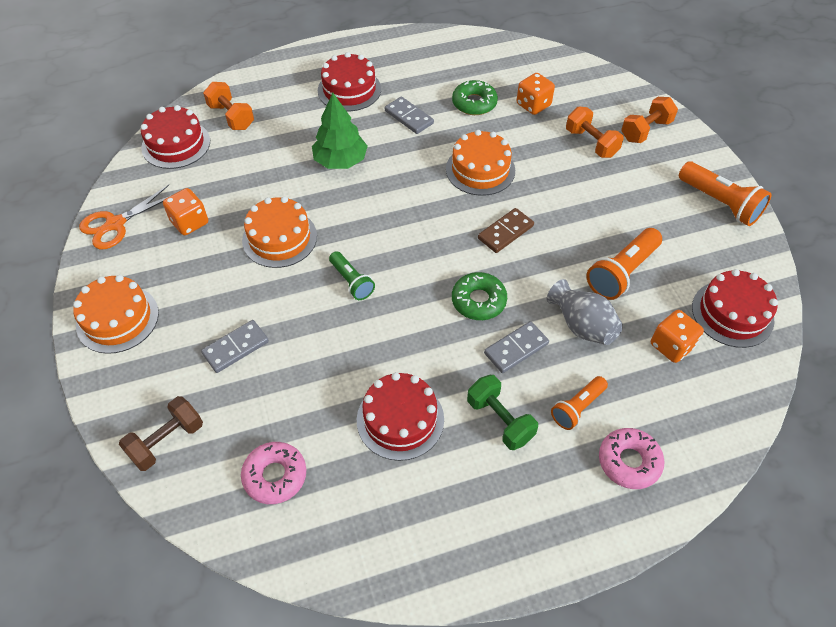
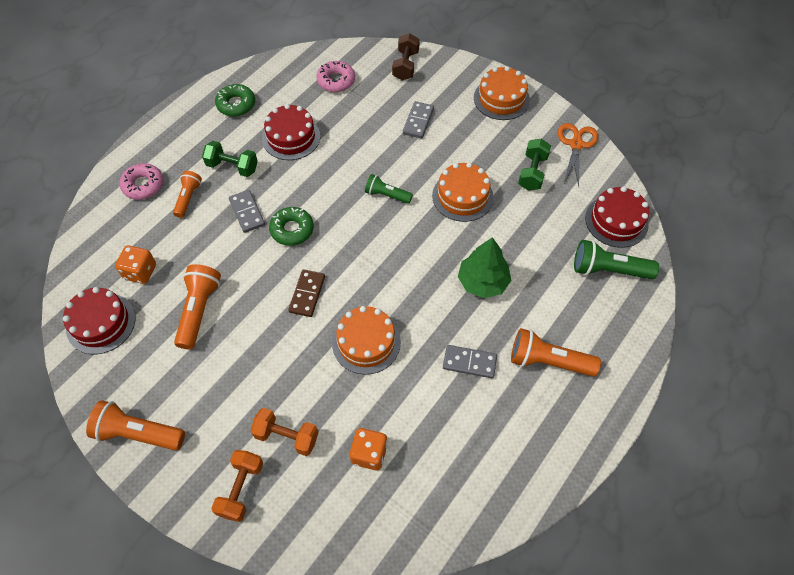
camera: 145 degrees right, 5 degrees up
orange dice [163,188,208,235] -> green dumbbell [518,139,551,191]
orange dumbbell [203,82,254,130] -> green flashlight [574,240,659,279]
red cake [318,52,381,111] -> orange flashlight [511,328,601,377]
green donut [452,80,498,115] -> green donut moved to [215,84,255,117]
grey domino [484,321,549,373] -> grey domino turned 45 degrees counterclockwise [229,190,265,233]
grey vase [547,279,623,345] -> none

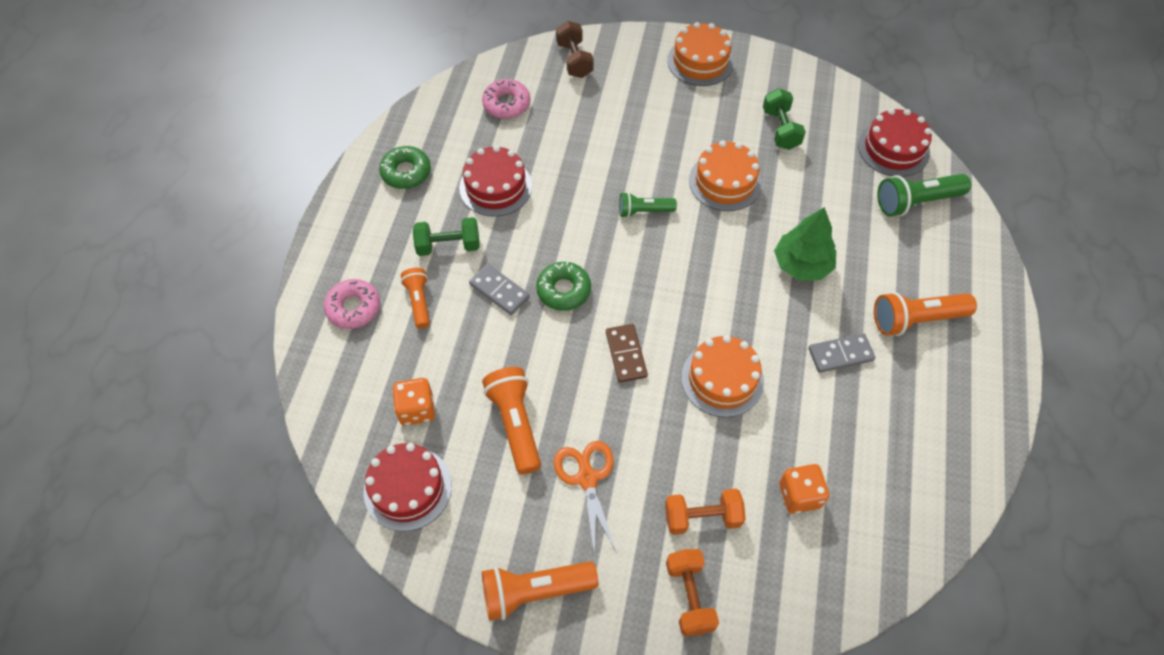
camera: 25 degrees left, 0 degrees up
grey domino [403,101,434,138] -> none
orange scissors [558,123,598,187] -> orange scissors moved to [553,441,617,558]

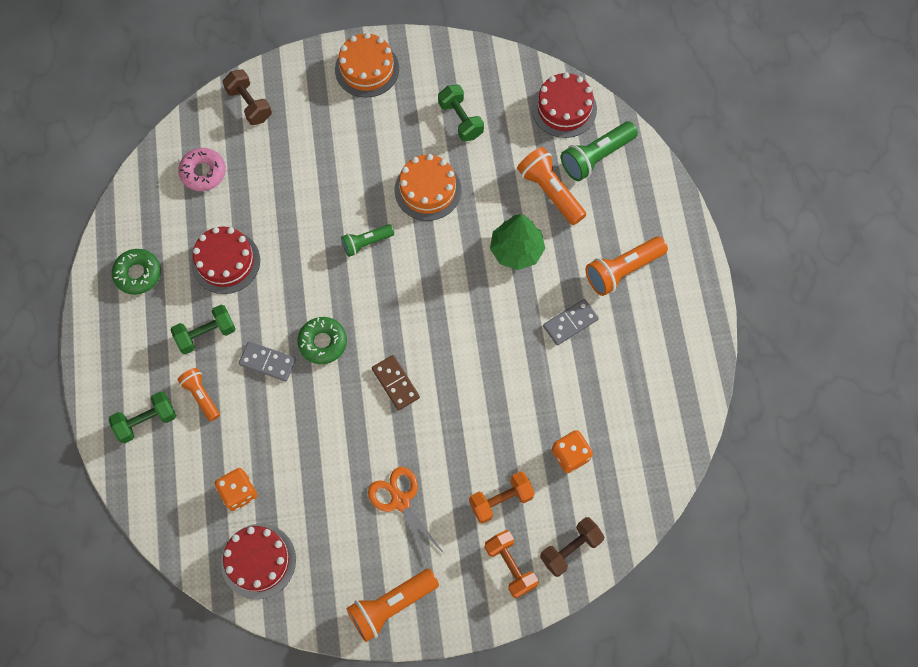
camera: 20 degrees left, 10 degrees up
pink donut [324,279,380,329] -> green dumbbell [109,391,176,444]
orange flashlight [482,367,541,474] -> orange flashlight moved to [517,147,586,225]
orange cake [681,335,764,417] -> none
none -> brown dumbbell [540,517,605,577]

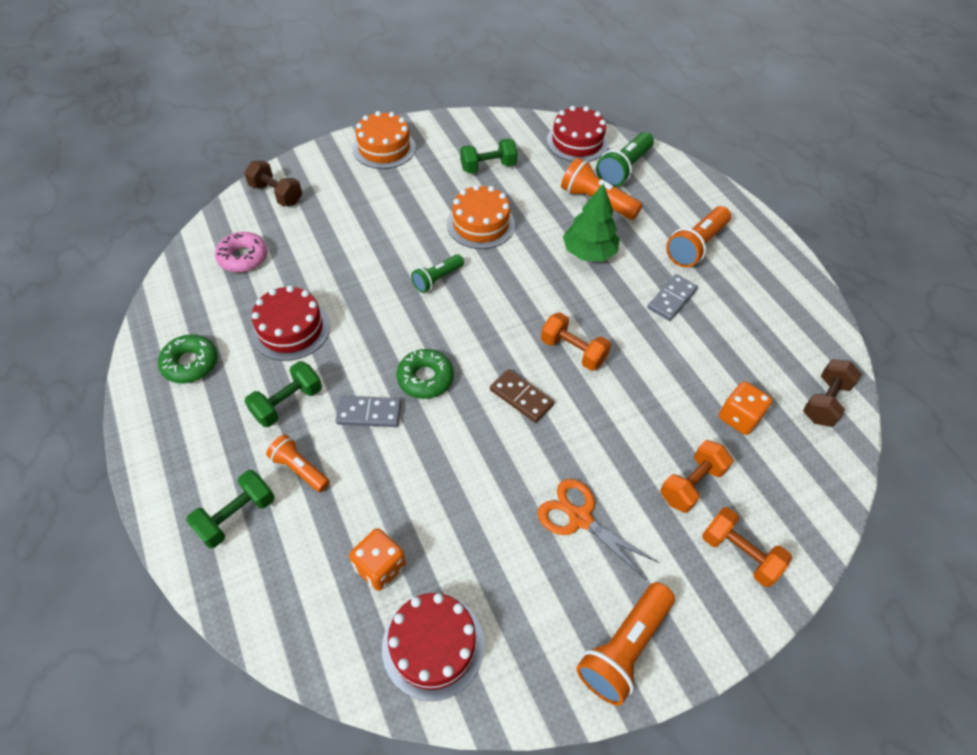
camera: 20 degrees left, 15 degrees down
green dumbbell [438,84,484,141] -> green dumbbell turned 60 degrees counterclockwise [460,139,517,173]
brown dumbbell [540,517,605,577] -> brown dumbbell moved to [803,359,861,427]
none -> orange dumbbell [541,312,611,371]

